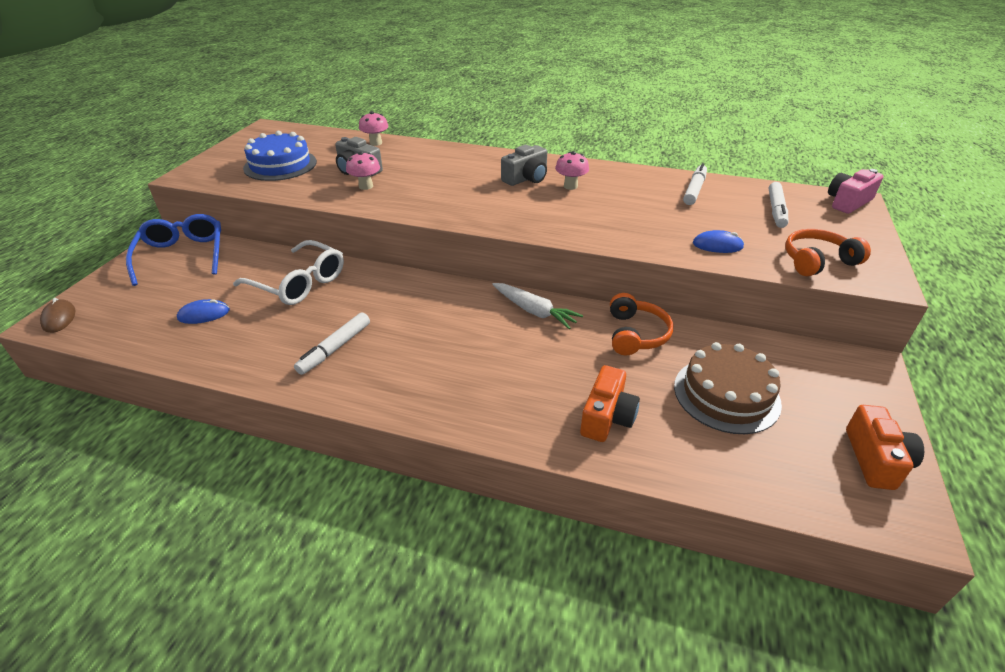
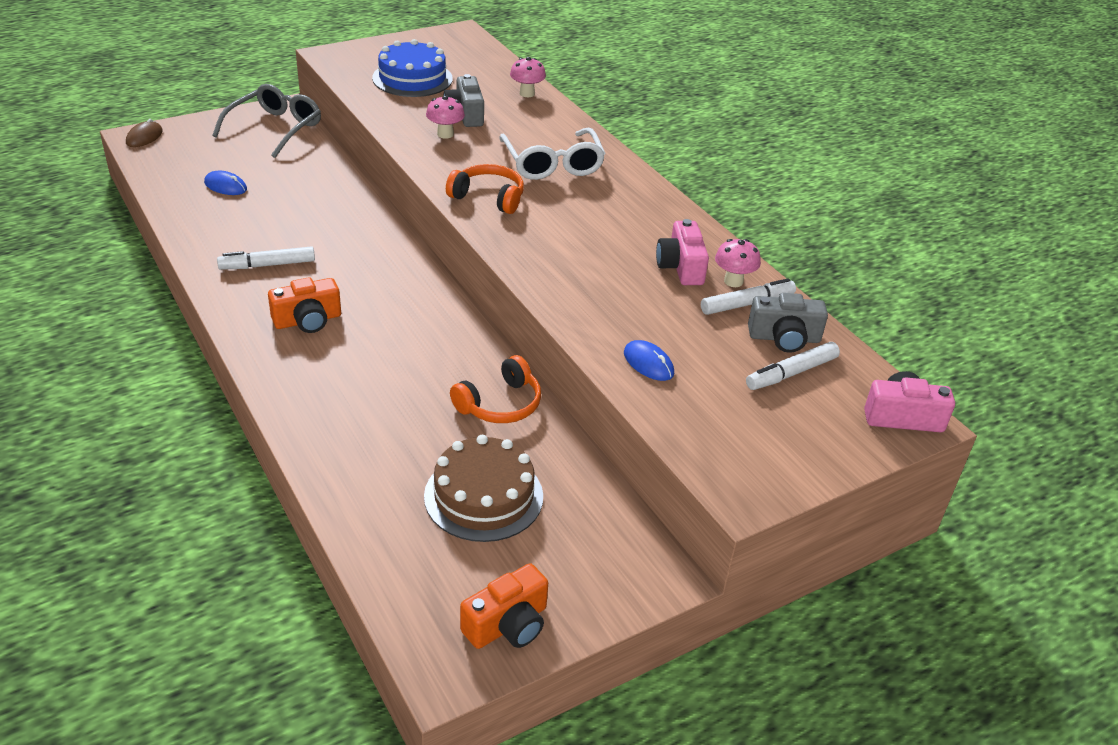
camera: 40 degrees right, 0 degrees up
blue glasses [126,214,221,286] -> grey glasses [212,84,321,158]
white glasses [233,240,344,305] -> white glasses moved to [500,128,606,180]
white carrot [492,283,583,329] -> none
grey camera [501,145,547,186] -> grey camera moved to [748,293,828,353]
pink mushroom [555,151,589,190] -> pink mushroom moved to [715,239,761,287]
orange camera [580,365,640,442] -> orange camera moved to [268,277,341,333]
orange headphones [785,229,871,276] -> orange headphones moved to [446,164,524,214]
none -> pink camera [656,219,709,285]

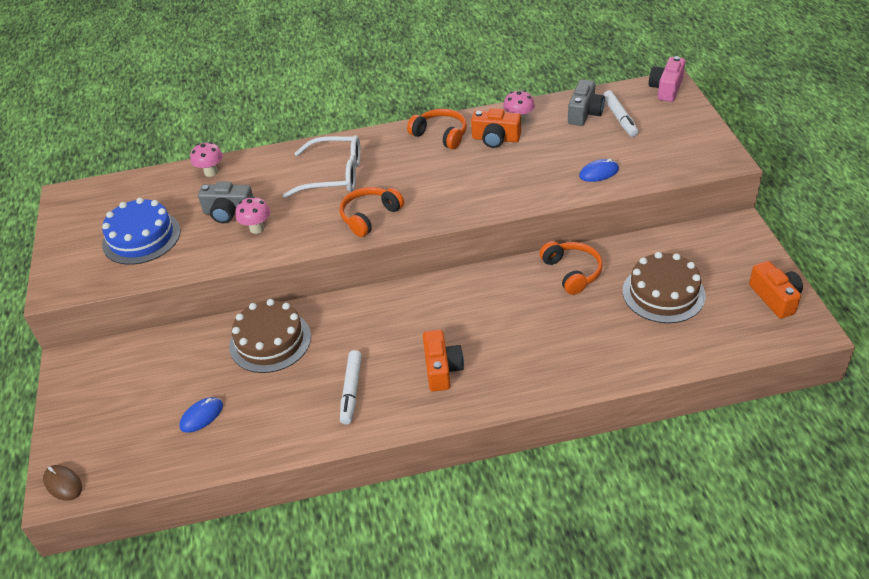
camera: 65 degrees left, 5 degrees up
grey glasses [212,84,321,158] -> none
pink camera [656,219,709,285] -> orange camera [471,108,521,148]
white marker [701,278,796,315] -> none
none -> brown cake [229,299,311,373]
none -> orange headphones [407,109,467,149]

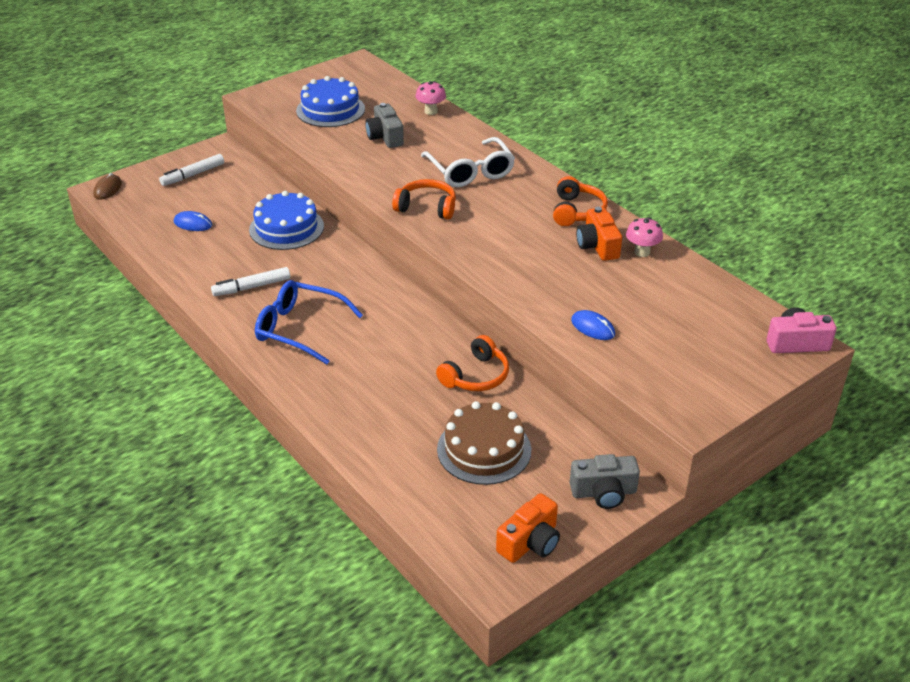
camera: 60 degrees right, 5 degrees down
brown cake [229,299,311,373] -> blue cake [249,191,324,250]
pink mushroom [235,196,270,234] -> none
orange camera [423,330,464,392] -> blue glasses [255,280,363,365]
grey camera [568,80,605,126] -> grey camera moved to [570,454,640,509]
white marker [603,91,638,137] -> white marker moved to [159,154,224,186]

